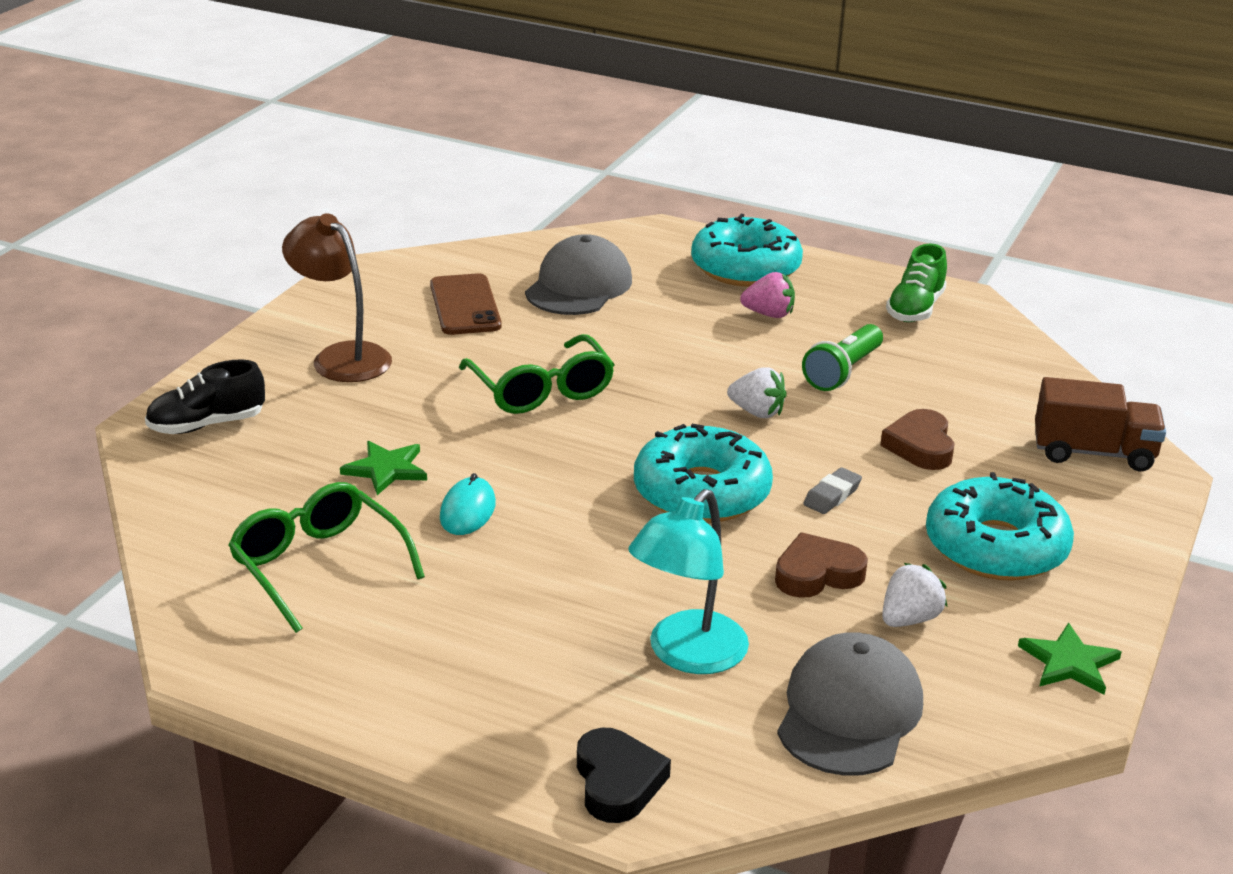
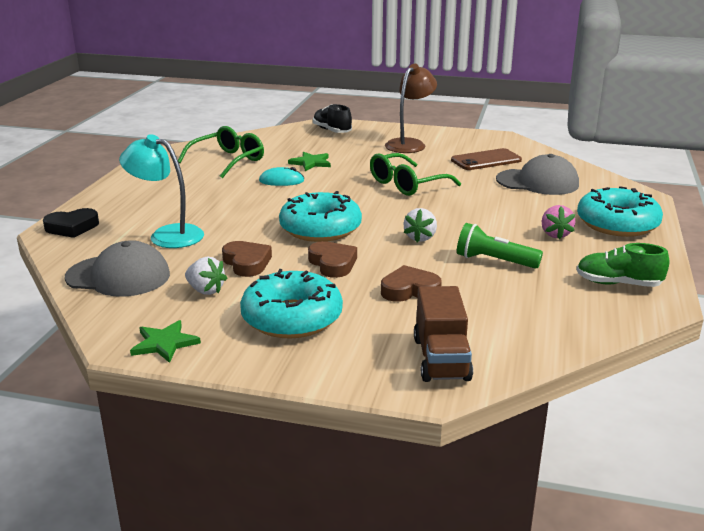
camera: 80 degrees right, 5 degrees down
grey eraser [803,467,862,514] -> brown heart [308,241,357,278]

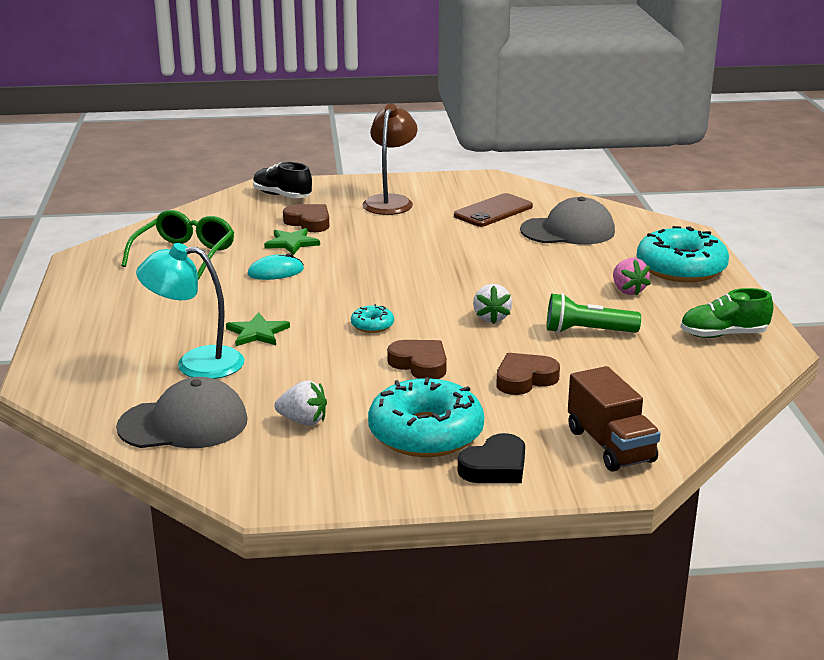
camera: 20 degrees left, 0 degrees up
black heart [43,208,99,238] -> black heart moved to [458,433,525,483]
green star [130,320,201,363] -> green star moved to [226,313,290,346]
brown heart [222,241,272,277] -> brown heart moved to [283,204,329,232]
turquoise donut [279,191,362,242] -> turquoise donut [351,304,394,333], size x0.44
green glasses [370,153,461,196] -> none

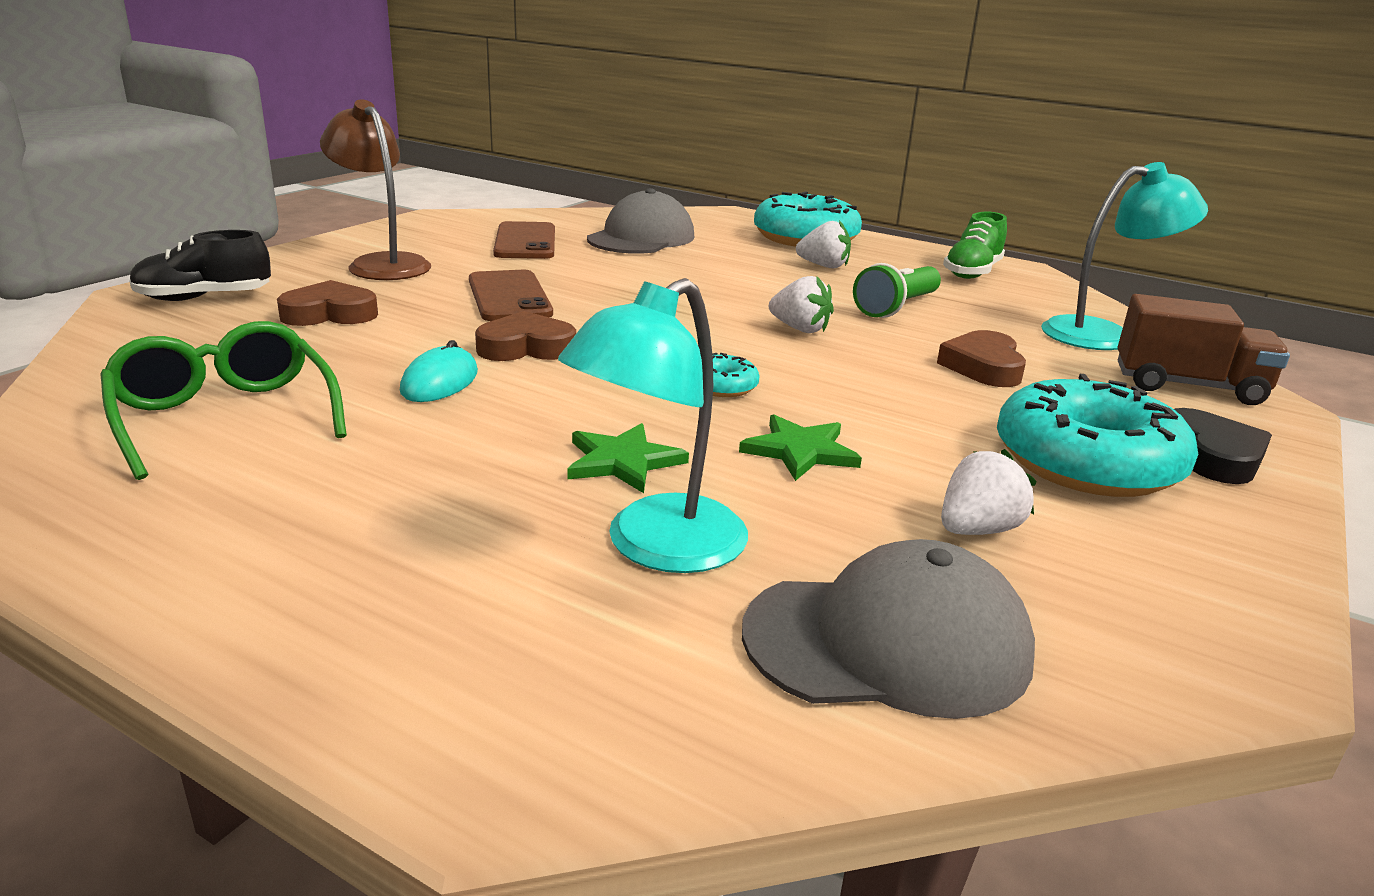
camera: 55 degrees left, 0 degrees up
grey cap [116,377,248,448] -> grey cap turned 60 degrees clockwise [742,539,1035,719]
green star [264,228,320,255] -> green star moved to [739,414,862,481]
brown heart [387,340,447,379] -> brown heart moved to [475,311,576,361]
pink strawberry [613,258,651,296] -> white strawberry [796,220,851,268]
none -> brown phone [469,270,553,321]
none -> turquoise lamp [1041,162,1208,350]

